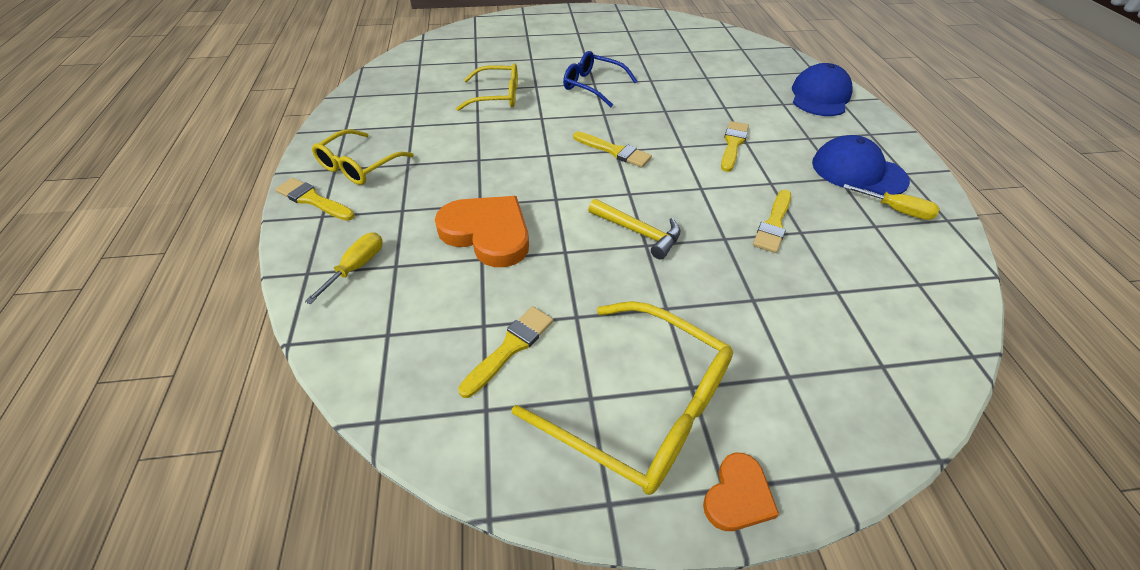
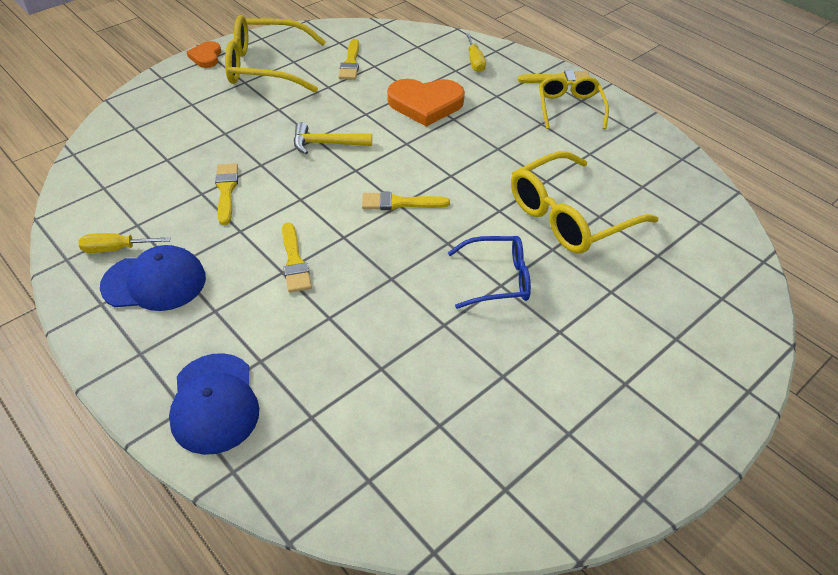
camera: 145 degrees right, 0 degrees up
yellow glasses [456,63,518,111] -> yellow glasses [511,151,658,253], size x1.60

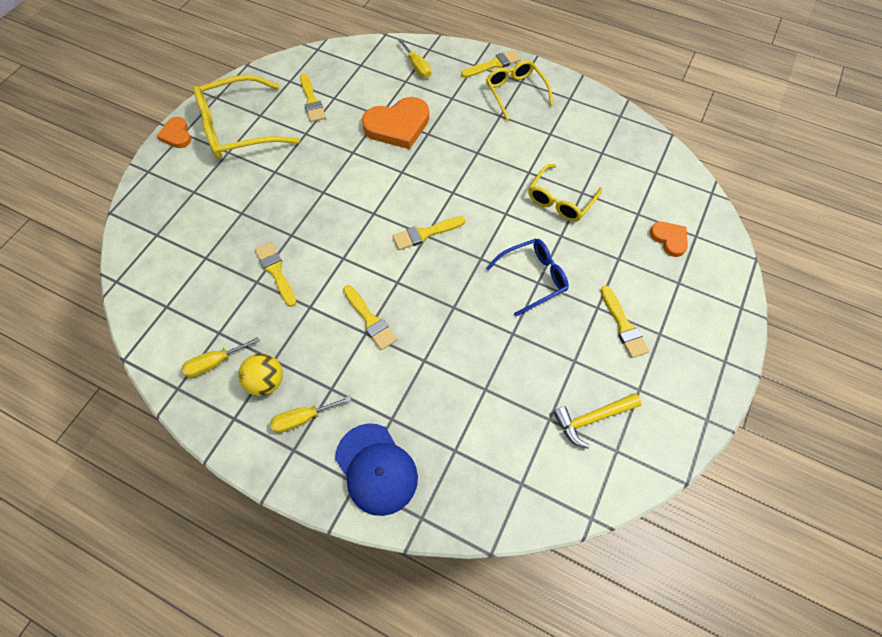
camera: 20 degrees left, 15 degrees up
blue cap [100,245,206,311] -> yellow ball [238,353,283,396]
yellow hammer [294,122,372,154] -> yellow hammer moved to [553,393,641,449]
yellow glasses [511,151,658,253] -> yellow glasses [528,164,602,222], size x0.63
none -> yellow screwdriver [270,396,351,433]
none -> yellow brush [600,285,649,358]
none -> orange heart [650,222,688,257]

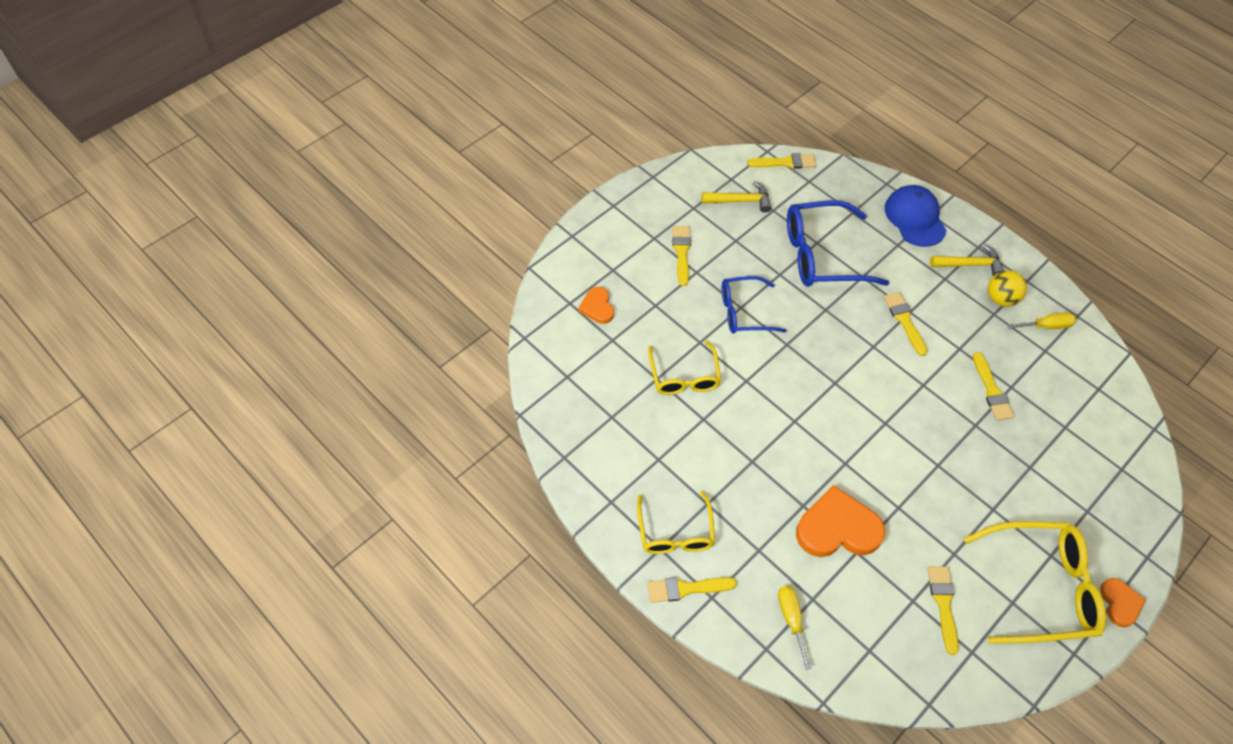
camera: 165 degrees left, 5 degrees down
yellow screwdriver [270,396,351,433] -> yellow hammer [930,244,1004,276]
yellow brush [392,216,465,250] -> yellow brush moved to [747,153,816,169]
yellow glasses [528,164,602,222] -> yellow glasses turned 120 degrees clockwise [648,341,721,395]
none -> blue glasses [787,200,889,287]

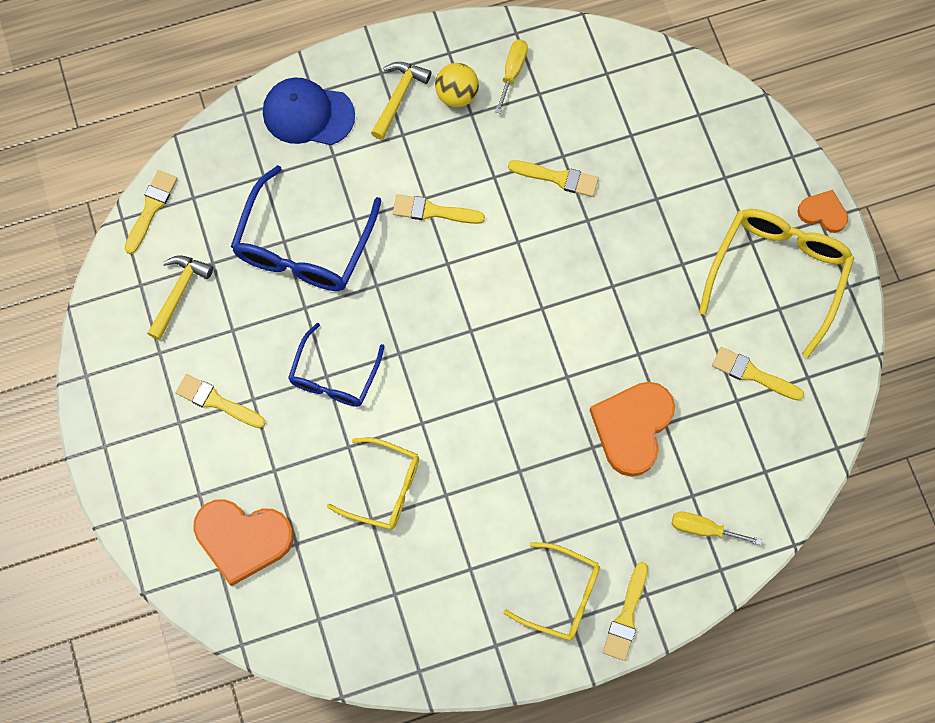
camera: 60 degrees left, 15 degrees up
orange heart [578,287,614,324] -> orange heart [193,499,294,586], size x1.85

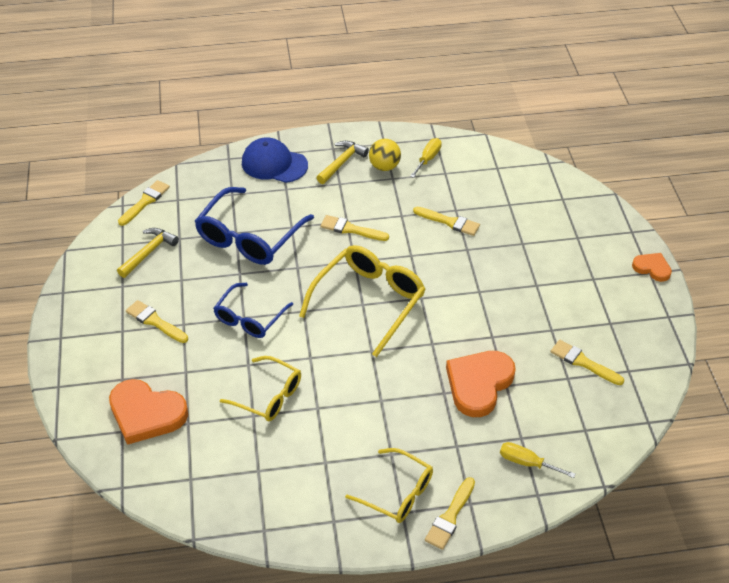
camera: 10 degrees right, 25 degrees down
yellow glasses [699,209,854,358] -> yellow glasses moved to [299,245,426,357]

